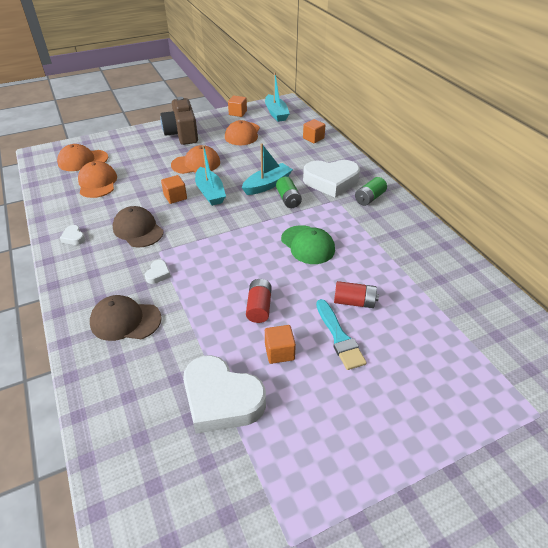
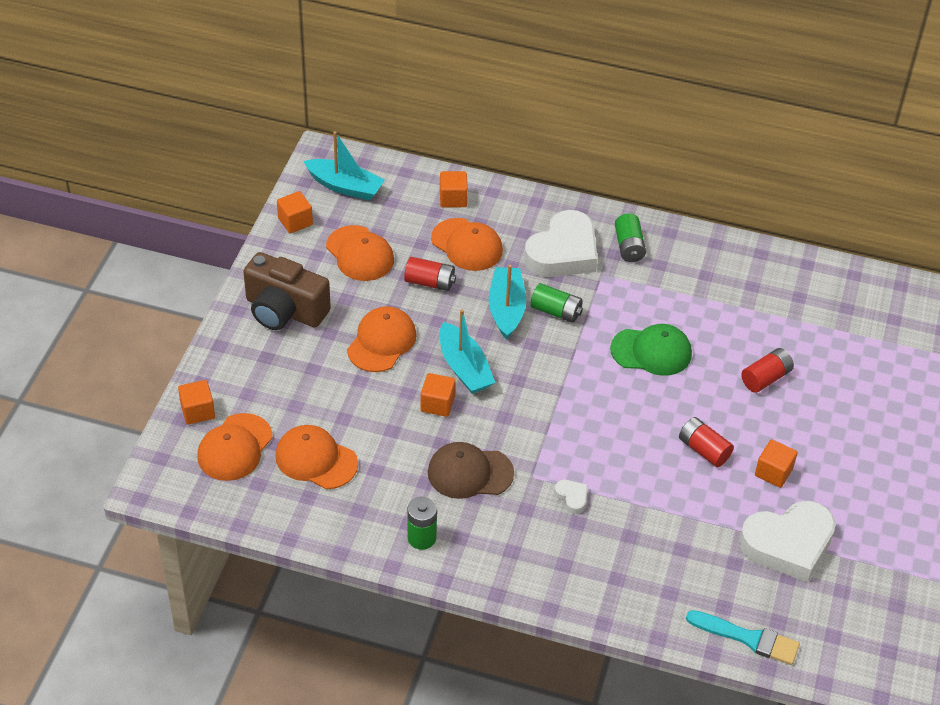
camera: 50 degrees left, 5 degrees up
white heart [60,225,85,245] -> green battery [407,497,437,550]
brown cap [90,295,162,341] -> none
turquoise boat [195,145,226,206] -> turquoise boat turned 45 degrees clockwise [440,309,495,394]
turquoise brush [316,299,367,370] -> turquoise brush moved to [686,610,800,665]
none -> orange cube [178,380,215,424]
none -> red battery [404,257,456,291]
none -> orange cap [431,218,503,271]

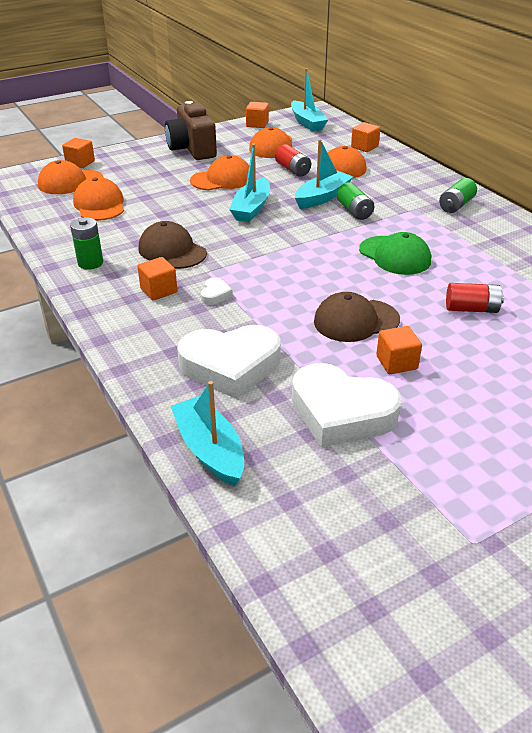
camera: 45 degrees right, 10 degrees down
orange cube [420,373,456,417] -> orange cube moved to [137,257,178,301]
white heart [524,210,598,277] -> white heart moved to [177,325,281,399]
red battery [679,417,734,467] -> brown cap [314,292,400,342]
turquoise brush [686,610,800,665] -> turquoise boat [171,381,244,486]

